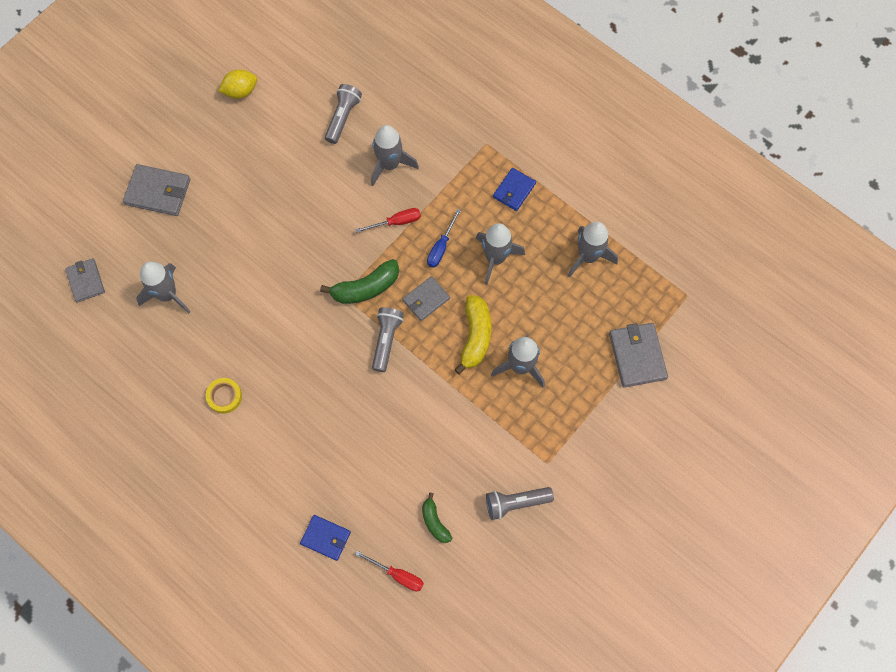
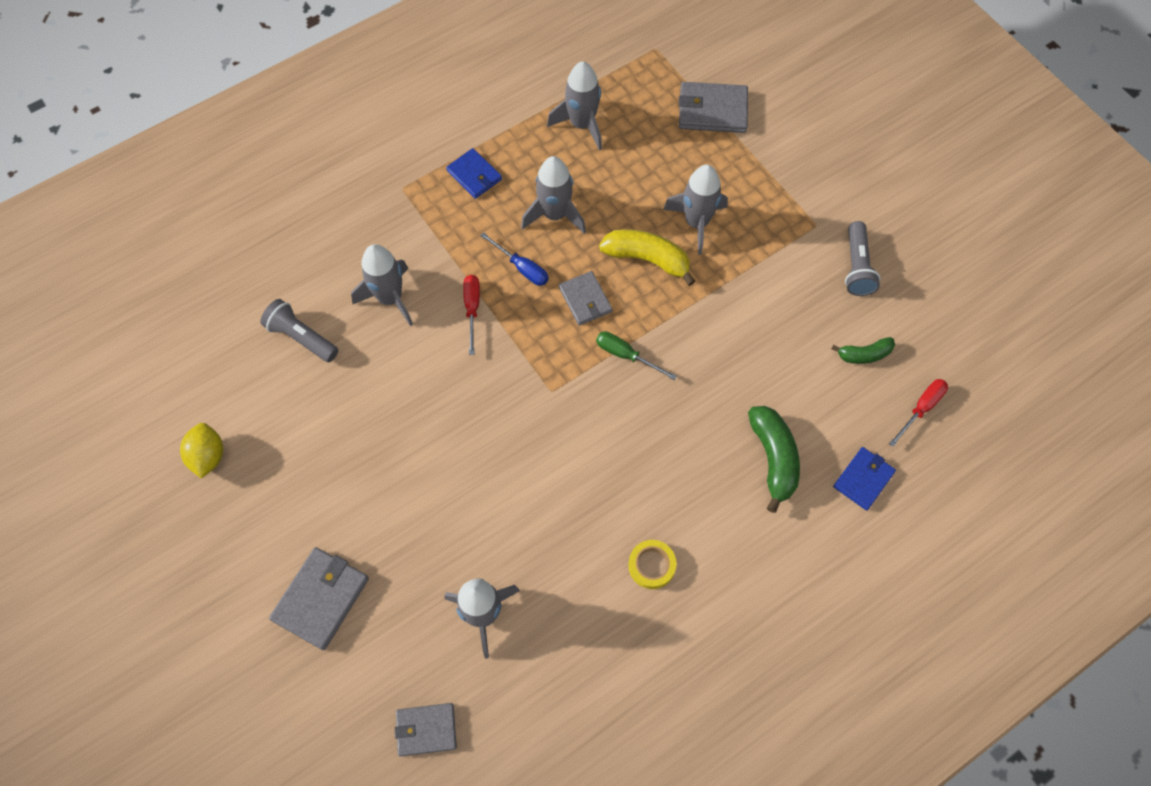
camera: 75 degrees left, 5 degrees down
green banana [320,259,399,304] -> green banana moved to [748,406,800,513]
grey flashlight [372,307,404,372] -> green screwdriver [596,331,677,380]

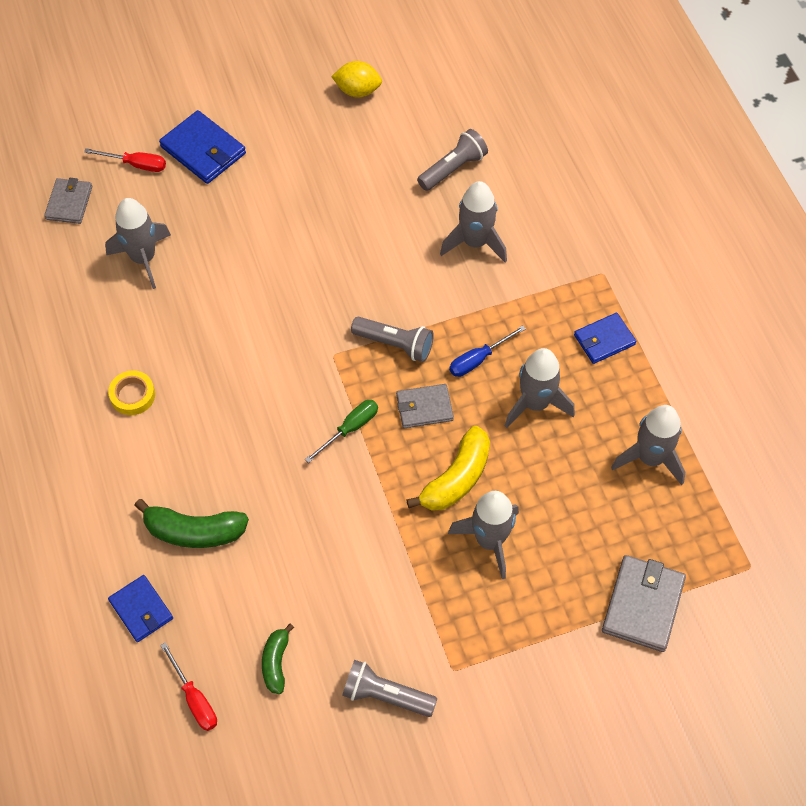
camera: 105 degrees right, 5 degrees down
grey wallet [269,547,369,650] -> blue wallet [159,110,246,184]
red screwdriver [463,275,480,355] -> red screwdriver moved to [84,148,166,172]
none -> grey flashlight [351,317,434,362]

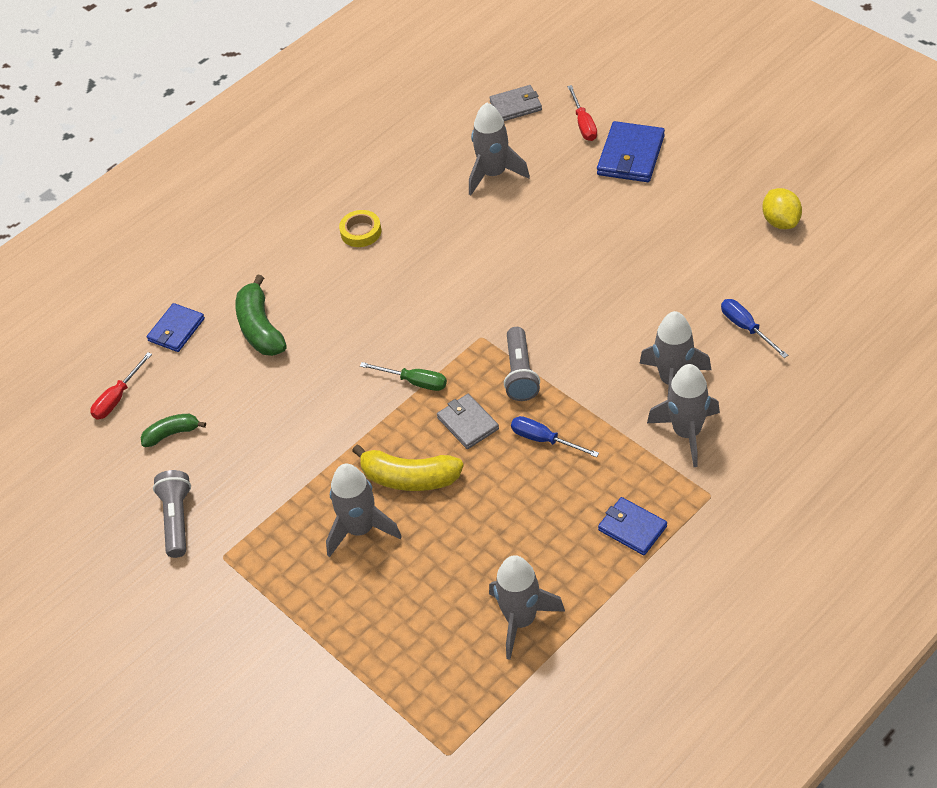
camera: 70 degrees right, 10 degrees down
grey flashlight [417,129,488,191] -> blue screwdriver [721,299,788,358]
grey rocket [505,348,575,428] -> grey rocket moved to [647,364,720,467]
grey wallet [602,555,686,652] -> none

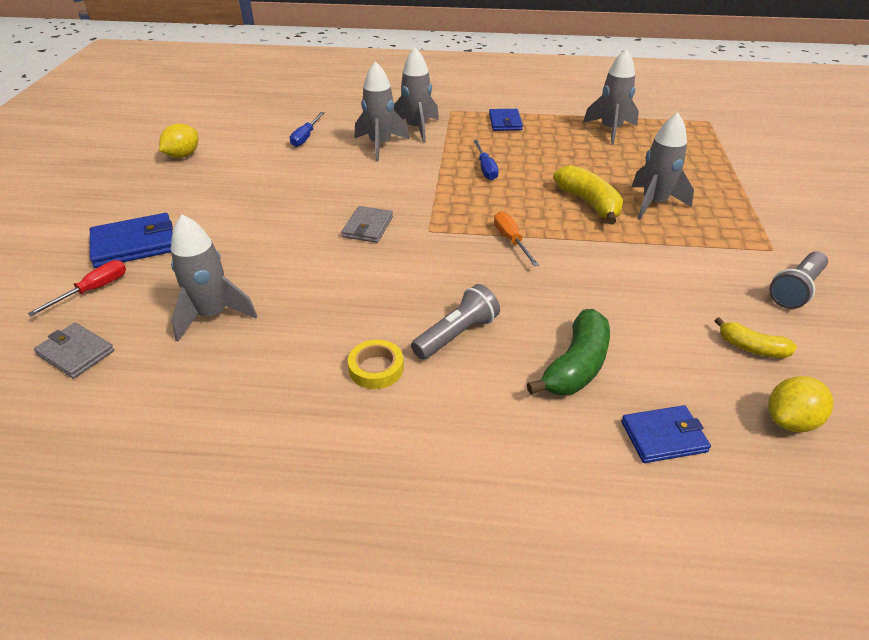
camera: 135 degrees left, 10 degrees down
red screwdriver [90,352,152,419] -> yellow lemon [768,376,834,432]
green banana [141,414,206,447] -> yellow banana [715,317,797,358]
green screwdriver [360,362,447,391] -> orange screwdriver [494,212,539,266]
grey wallet [437,394,499,449] -> grey wallet moved to [342,206,393,243]
grey flashlight [504,327,540,401] -> grey flashlight moved to [411,284,500,360]

